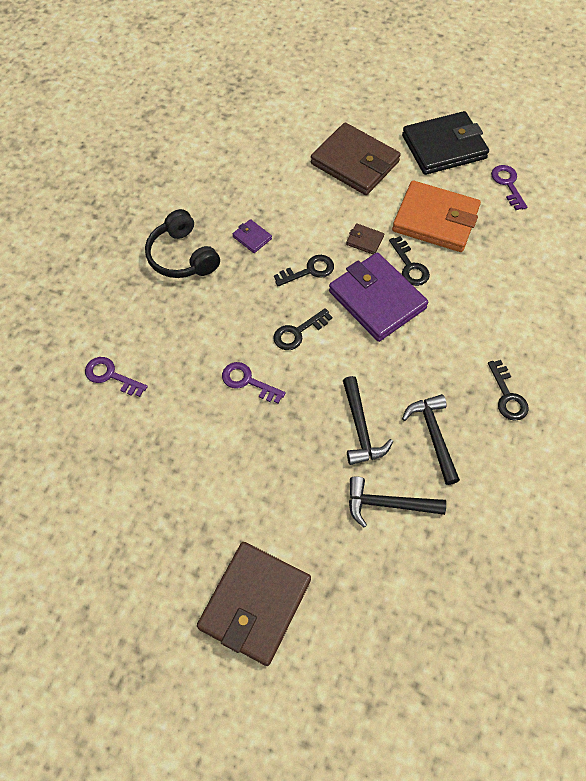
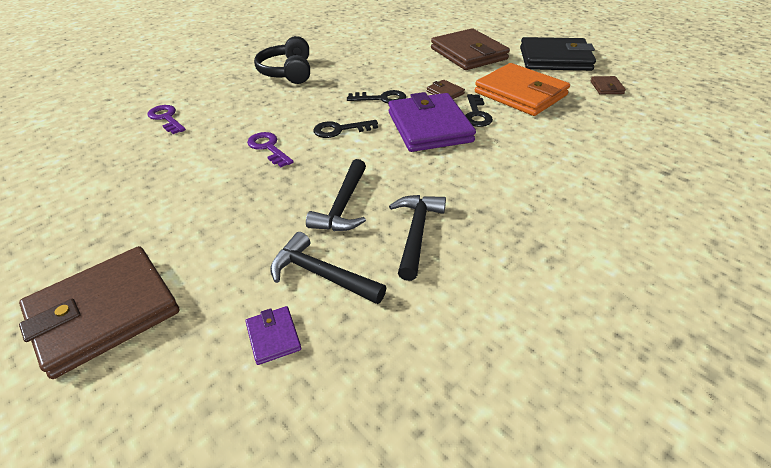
camera: 25 degrees right, 20 degrees down
purple wallet [232,219,272,253] -> purple wallet moved to [245,306,301,365]
black key [488,360,529,421] -> none
purple key [491,165,527,210] -> brown wallet [590,76,626,94]

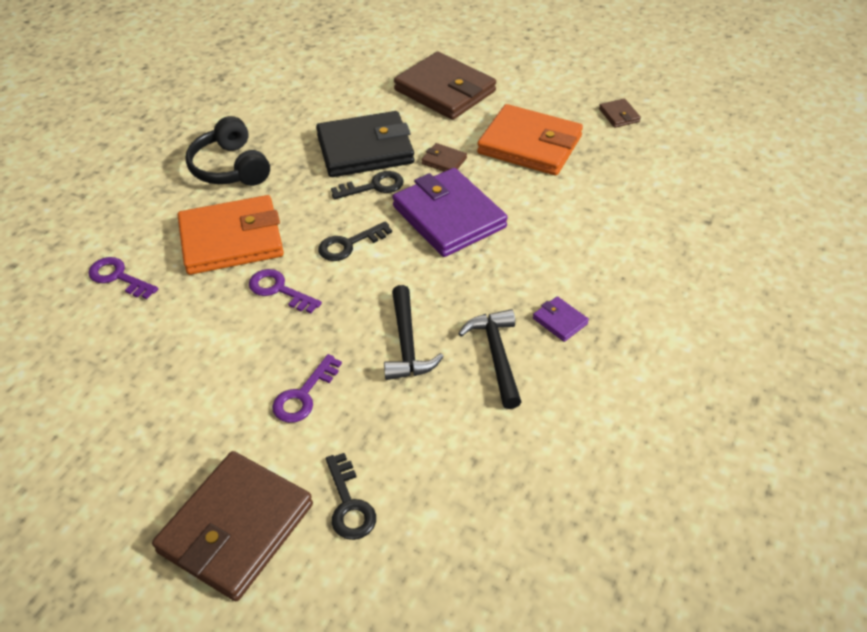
camera: 20 degrees left, 5 degrees up
purple wallet [245,306,301,365] -> purple wallet moved to [533,296,589,342]
black hammer [270,232,386,304] -> none
black key [465,94,493,127] -> black key moved to [326,453,376,540]
black wallet [520,37,596,71] -> black wallet moved to [316,111,414,177]
none -> orange wallet [177,195,284,275]
none -> purple key [272,354,342,423]

